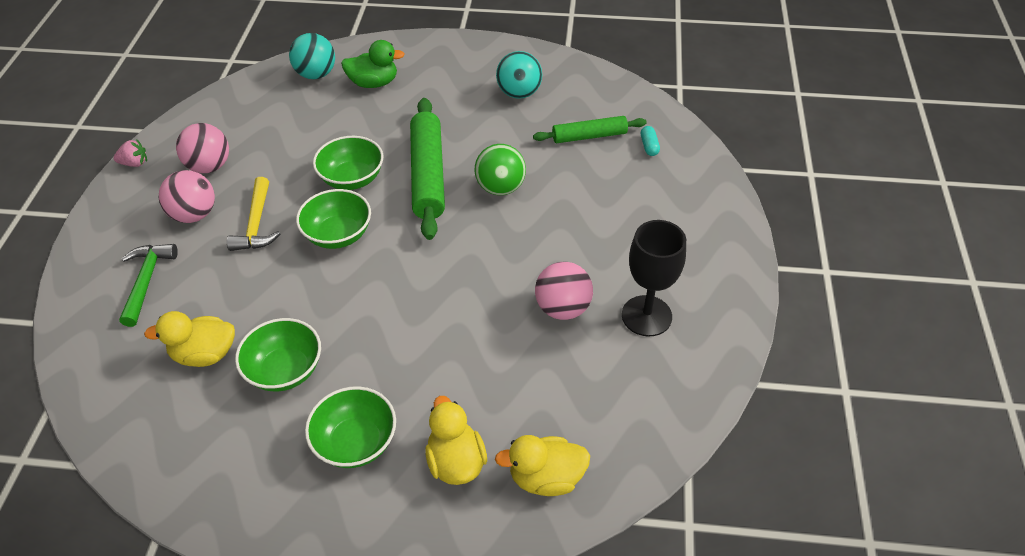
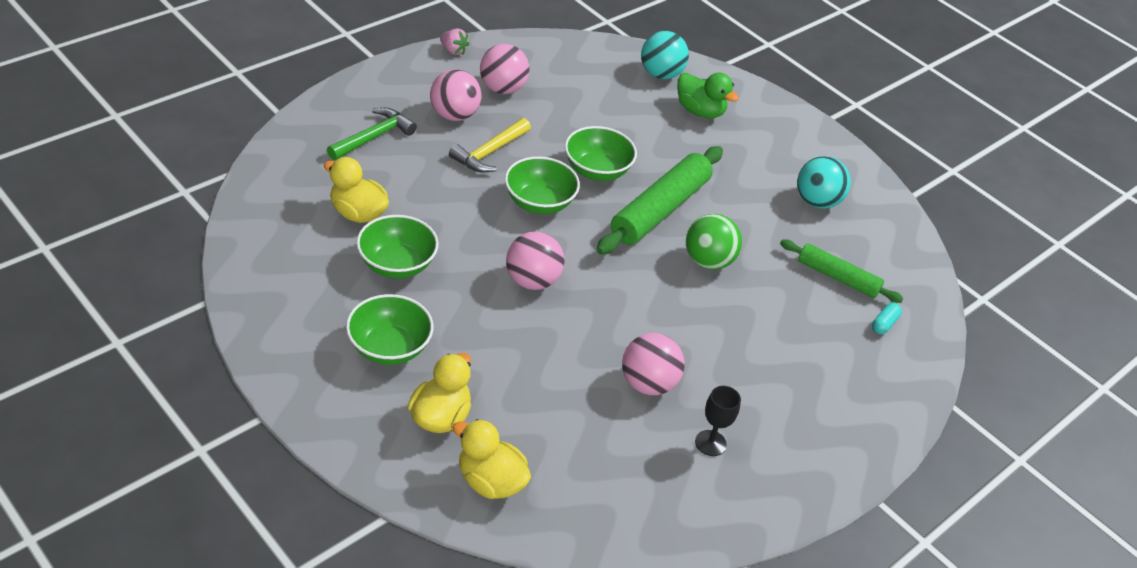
camera: 35 degrees right, 5 degrees down
black goblet [622,220,686,337] -> black goblet [695,386,741,456], size x0.57
none -> pink ball [506,231,565,290]

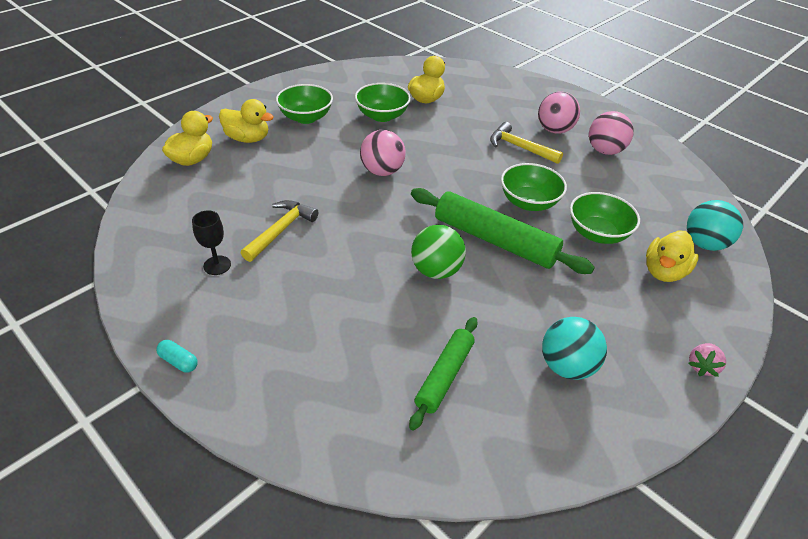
camera: 90 degrees right, 0 degrees up
green hammer [327,108,417,160] -> none
pink strawberry [440,29,469,55] -> pink strawberry moved to [688,343,726,377]
green bowl [505,156,580,214] -> green bowl moved to [570,192,640,244]
pink ball [622,333,685,395] -> yellow hammer [241,200,318,262]
green duck [678,73,739,118] -> yellow duck [646,230,699,282]
turquoise capsule [872,303,902,334] -> turquoise capsule moved to [156,340,198,373]

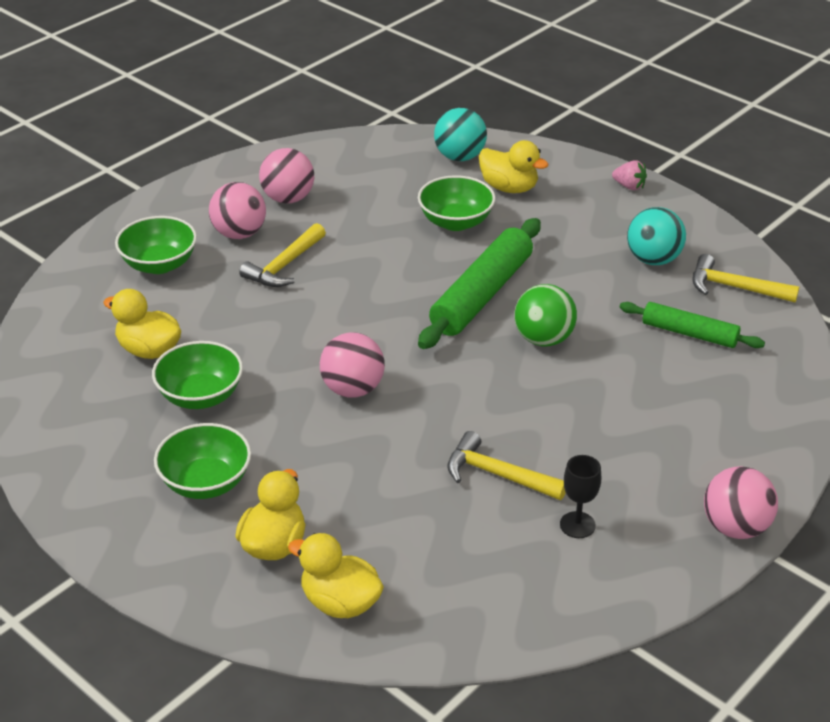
camera: 90 degrees left, 5 degrees down
turquoise capsule [156,340,198,373] -> pink ball [704,466,778,539]
green bowl [501,163,567,211] -> green bowl moved to [115,216,197,274]
none -> yellow hammer [692,254,799,303]

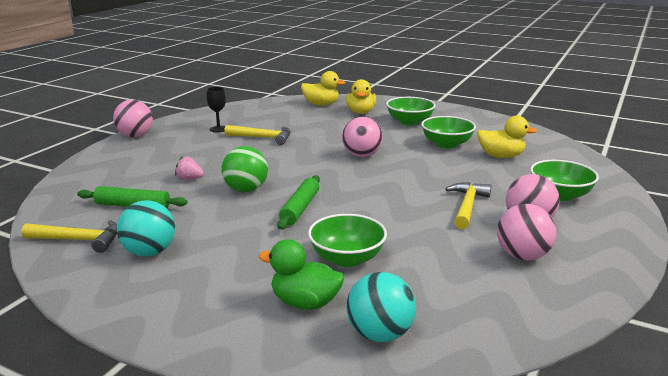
camera: 165 degrees right, 15 degrees down
green rolling pin [418,218,541,349] -> green rolling pin [277,175,320,230], size x0.61
yellow duck [479,140,549,193] -> green duck [259,239,344,309]
pink strawberry [612,161,647,190] -> pink strawberry moved to [175,156,204,180]

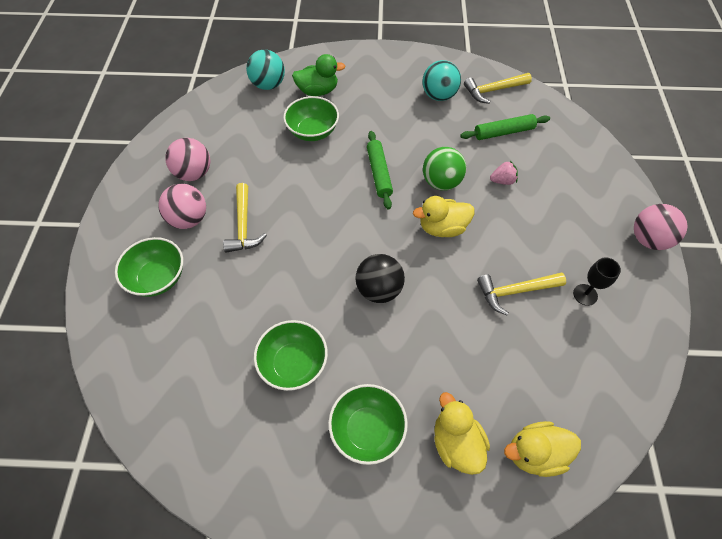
camera: 155 degrees right, 35 degrees up
pink ball [342,117,383,157] -> black ball [355,254,405,303]
yellow duck [477,116,537,158] -> yellow duck moved to [413,196,474,237]

